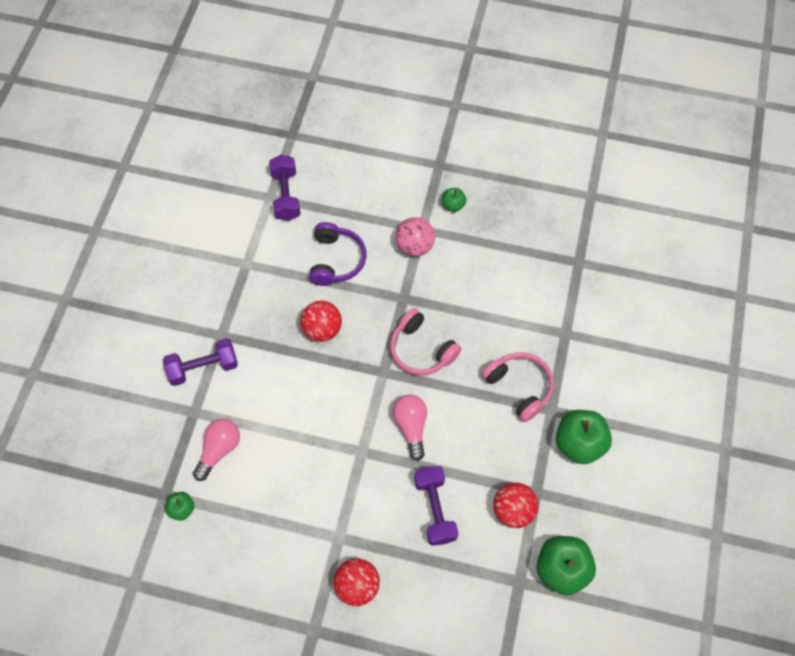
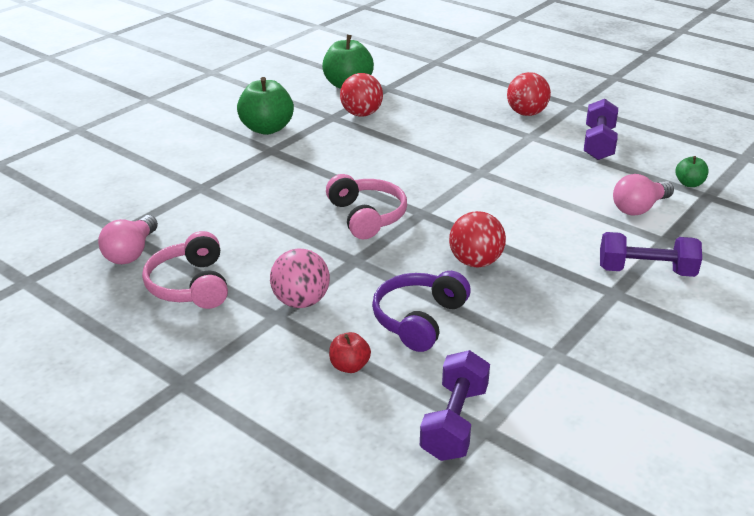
camera: 155 degrees left, 30 degrees down
pink light bulb [393,395,427,461] -> pink light bulb moved to [98,215,158,264]
purple dumbbell [414,466,459,546] -> purple dumbbell moved to [584,99,618,160]
green apple [442,188,466,212] -> none
pink headphones [482,352,554,422] -> pink headphones moved to [142,231,228,309]
none -> red apple [329,332,371,373]

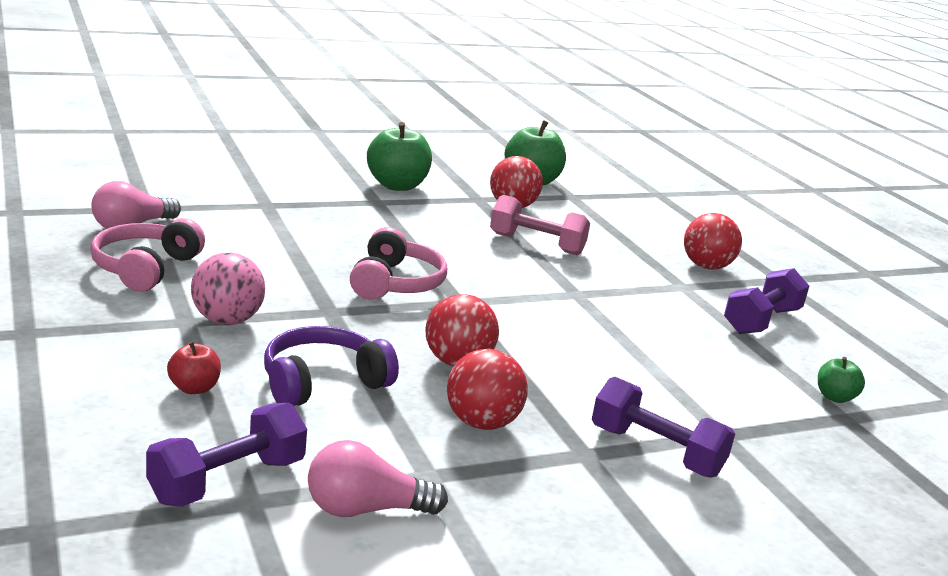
camera: 25 degrees right, 10 degrees down
pink light bulb [613,174,674,216] -> pink light bulb moved to [308,440,448,517]
none -> red ball [447,349,528,430]
none -> pink dumbbell [490,195,590,255]

